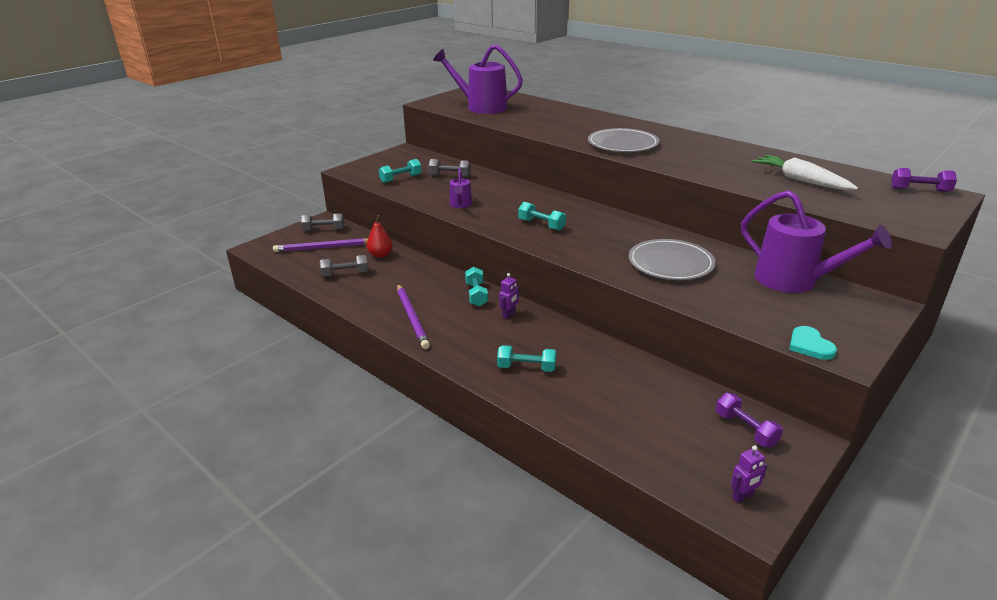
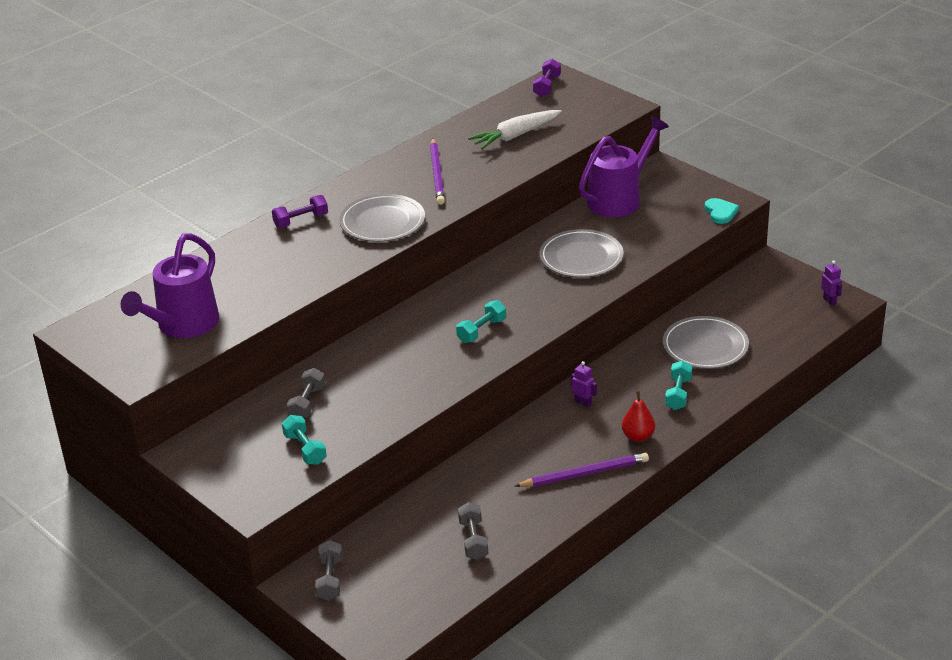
camera: 85 degrees left, 5 degrees up
purple pencil [273,238,368,252] -> purple pencil moved to [430,138,445,205]
red pear [367,215,393,258] -> red pear moved to [622,391,655,442]
purple watering can [450,168,472,208] -> none
turquoise dumbbell [465,267,488,307] -> none
purple dumbbell [716,393,783,447] -> purple dumbbell moved to [272,195,328,228]
turquoise heart [789,326,837,360] -> turquoise heart turned 90 degrees counterclockwise [705,198,739,224]
none -> grey plate [663,316,749,369]

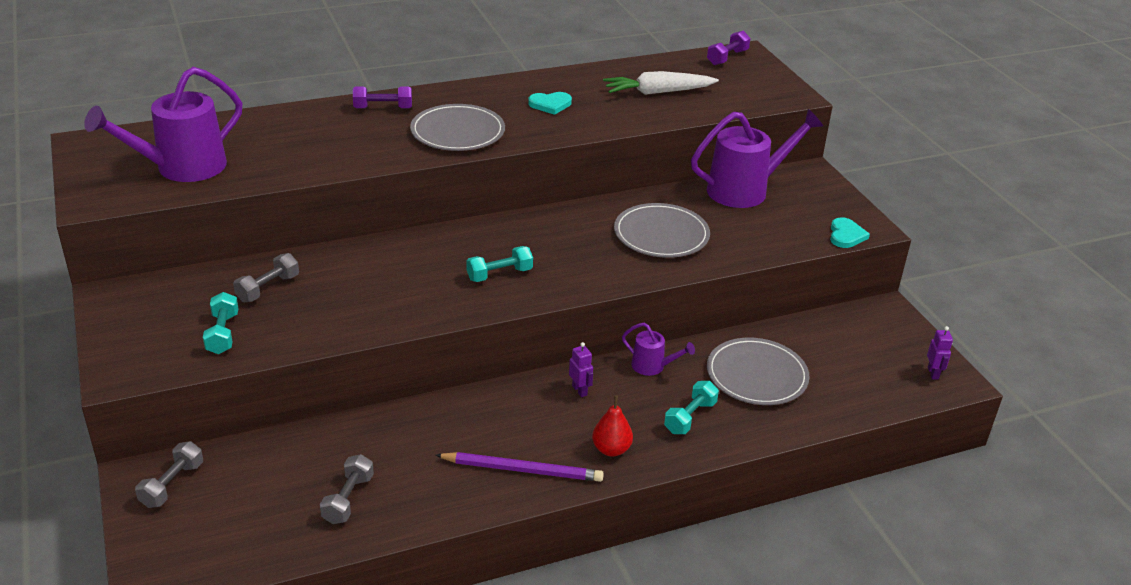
camera: 20 degrees right, 0 degrees up
purple pencil [430,138,445,205] -> turquoise heart [528,92,572,115]
none -> purple watering can [622,323,695,376]

